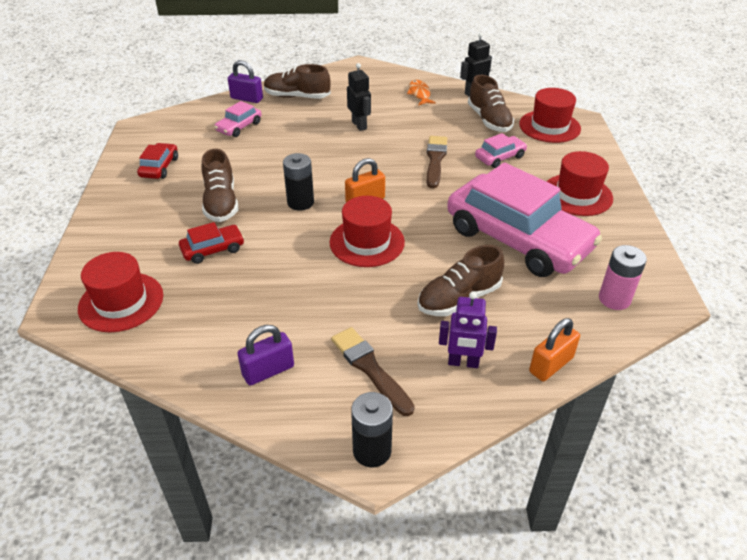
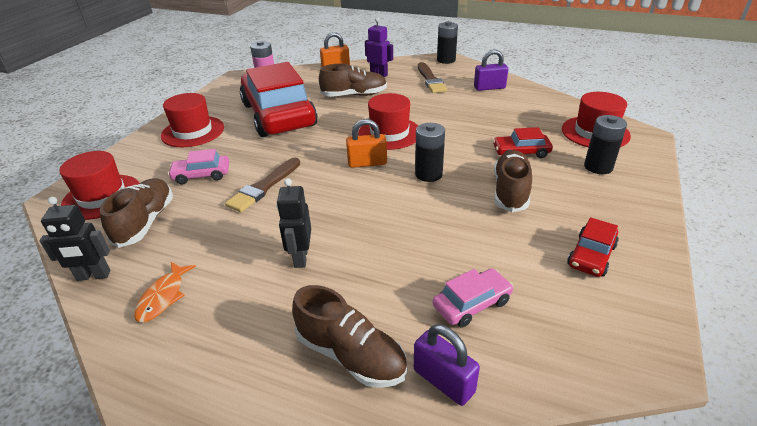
camera: 155 degrees left, 5 degrees down
pink car [447,162,602,277] -> red car [240,62,318,137]
none -> black battery [584,115,627,174]

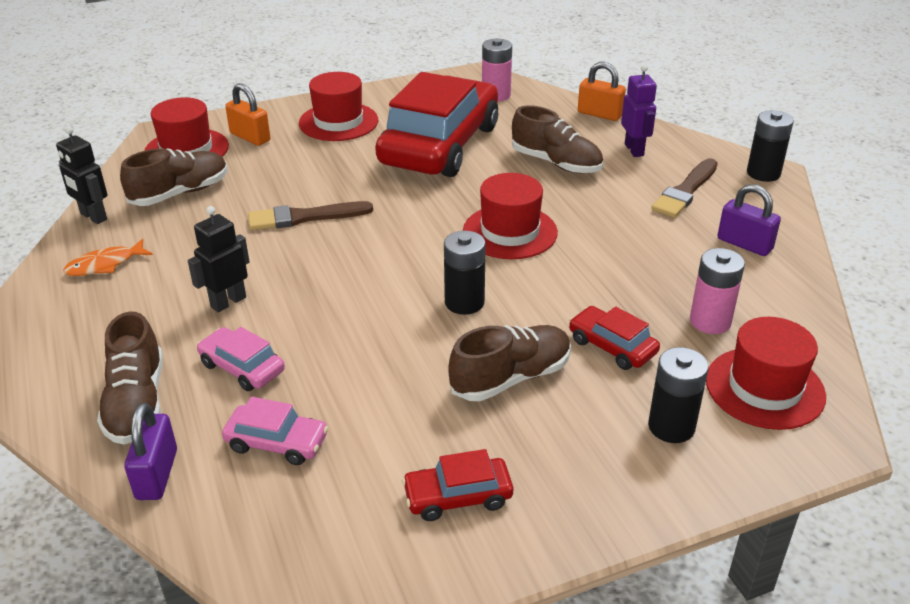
camera: 45 degrees right, 0 degrees up
pink car [168,149,229,185] -> pink car moved to [197,327,285,391]
orange padlock [346,119,387,168] -> orange padlock moved to [225,83,271,146]
none -> pink battery [690,248,745,334]

